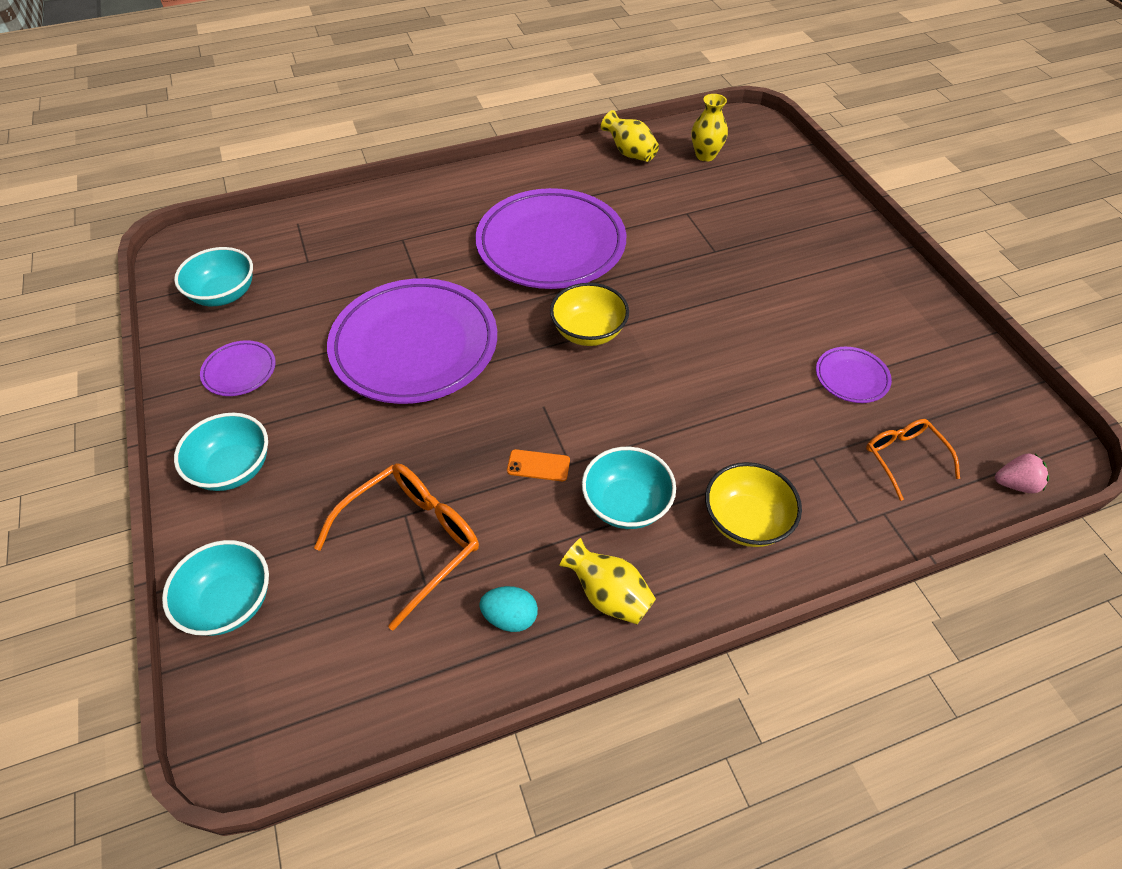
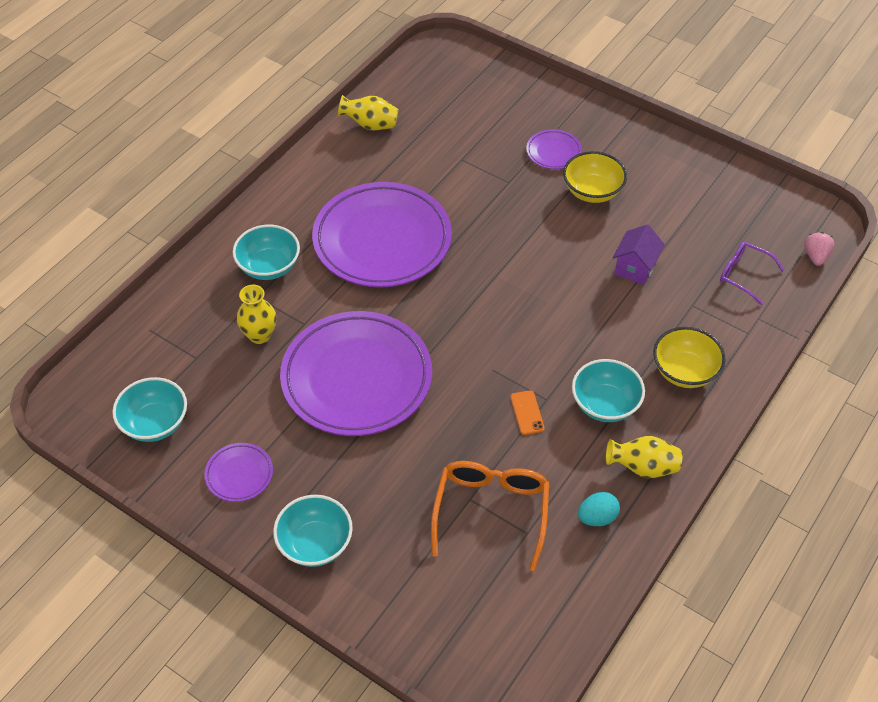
camera: 35 degrees left, 0 degrees up
turquoise bowl [162,540,269,636] -> turquoise bowl moved to [233,225,300,280]
orange phone [507,449,570,481] -> orange phone turned 75 degrees counterclockwise [510,390,545,435]
yellow bowl [550,283,629,346] -> yellow bowl moved to [563,151,627,203]
yellow vase [691,94,728,162] -> yellow vase moved to [237,285,276,344]
purple plate [816,347,892,403] -> purple plate moved to [526,129,582,169]
orange glasses [866,419,960,501] -> purple glasses [720,241,785,305]
pink strawberry [995,453,1049,493] -> pink strawberry turned 45 degrees counterclockwise [804,232,834,266]
none -> purple house [613,224,665,285]

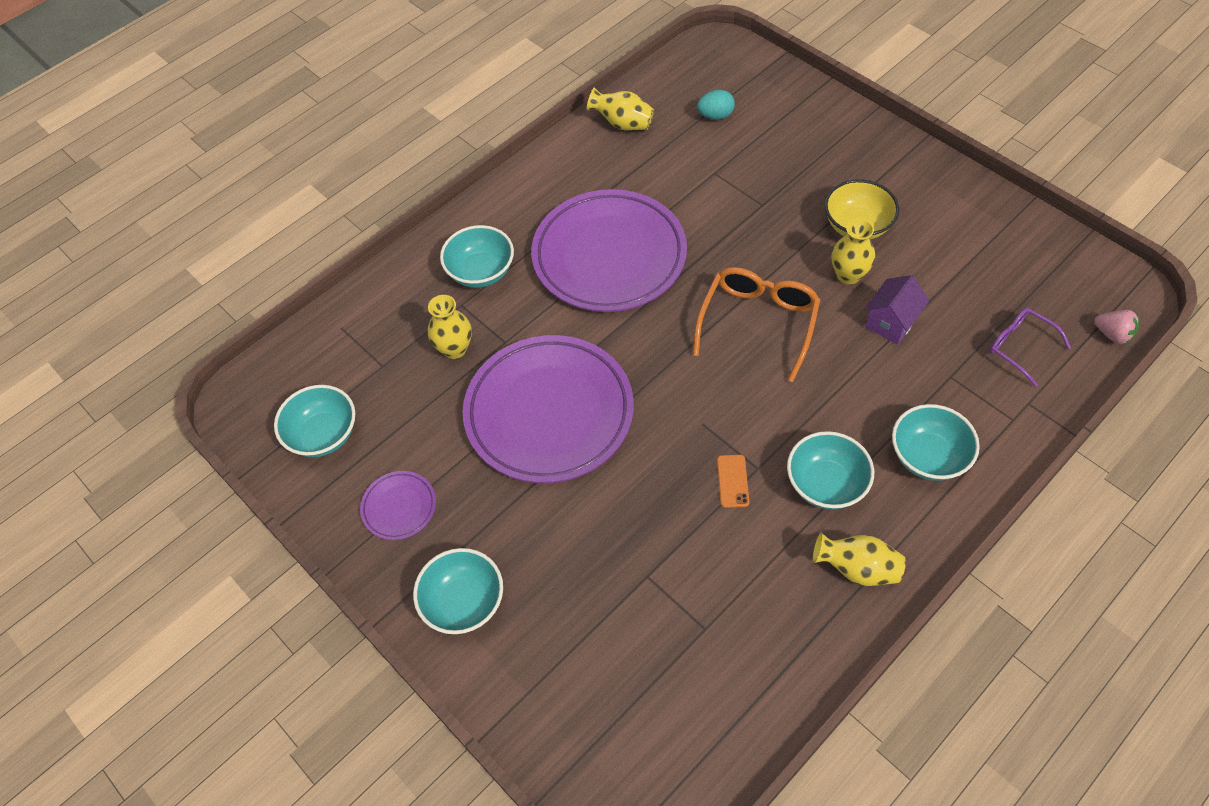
camera: 15 degrees right, 5 degrees up
orange glasses [431,461,549,571] -> orange glasses moved to [693,267,820,382]
purple plate [526,129,582,169] -> none
turquoise egg [578,492,620,526] -> turquoise egg moved to [697,90,735,120]
yellow bowl [653,327,725,388] -> turquoise bowl [892,404,980,481]
pink strawberry [804,232,834,266] -> pink strawberry turned 105 degrees clockwise [1094,310,1139,345]
none -> yellow vase [831,218,875,285]

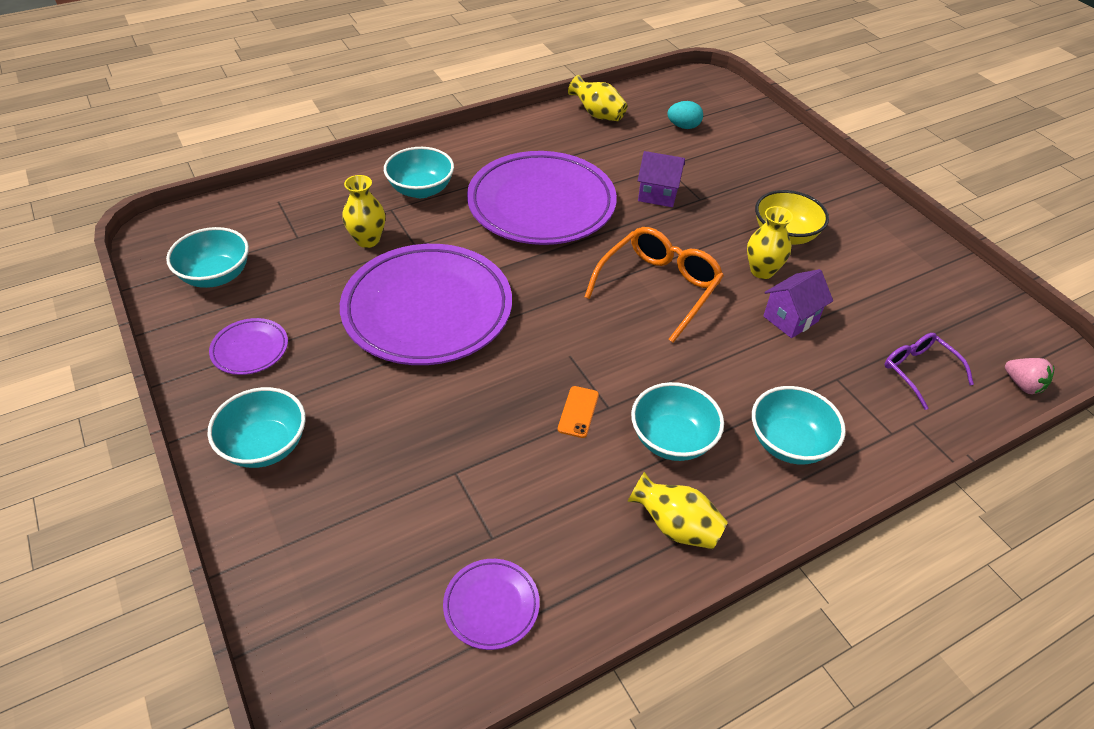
camera: 10 degrees right, 10 degrees down
none -> purple plate [443,559,540,650]
none -> purple house [638,151,685,207]

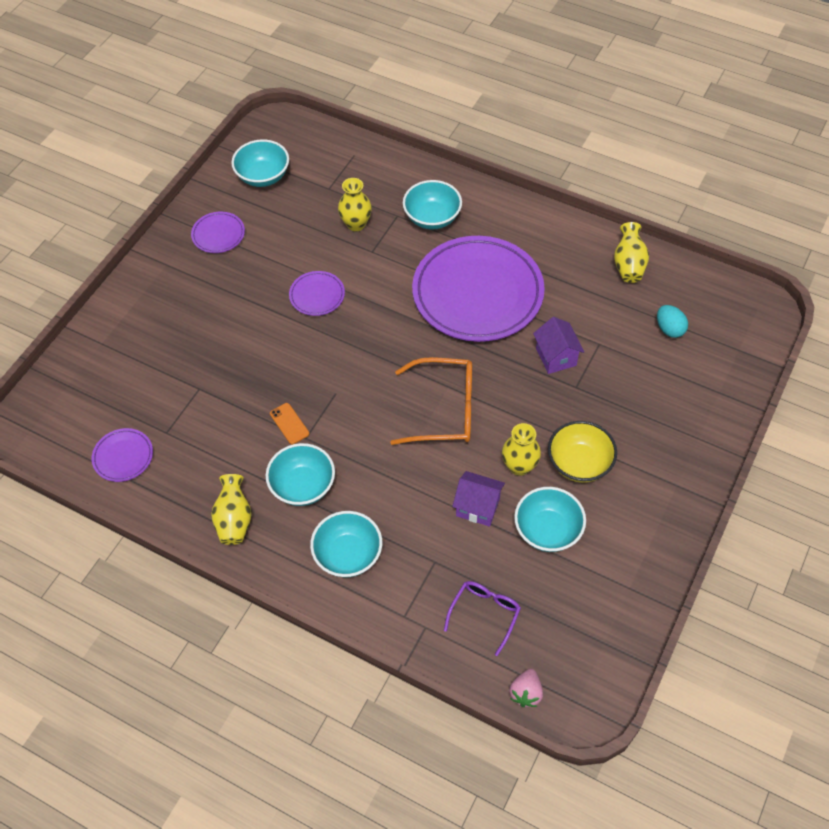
camera: 60 degrees right, 10 degrees up
turquoise bowl [207,387,306,468] -> turquoise bowl moved to [514,487,586,552]
purple plate [340,244,512,365] -> purple plate [289,271,345,316], size x0.43
orange phone [558,386,599,438] -> orange phone turned 75 degrees clockwise [270,403,309,444]

